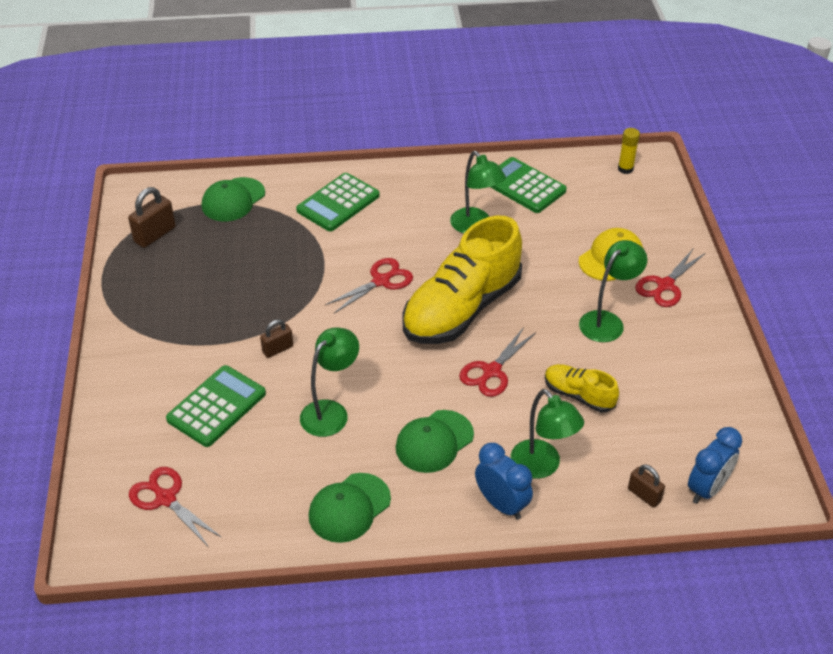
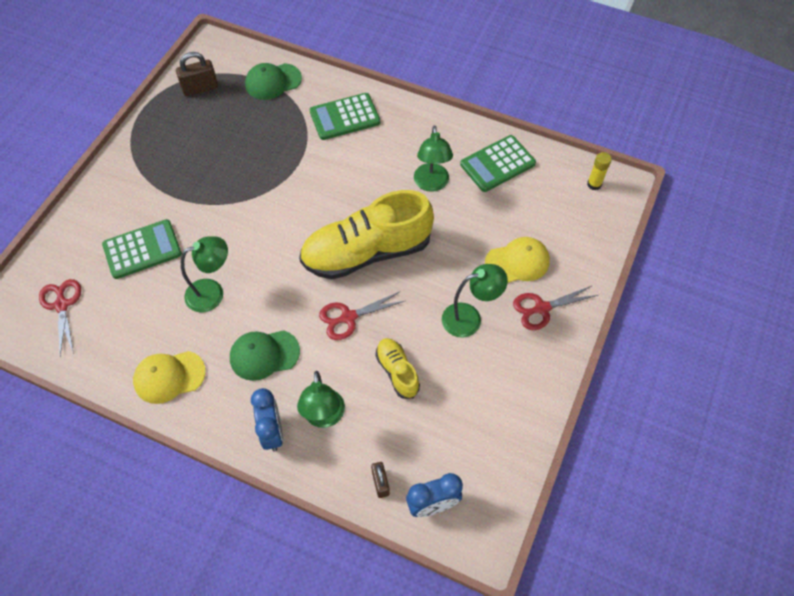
camera: 30 degrees right, 15 degrees up
brown padlock [260,319,293,358] -> none
green cap [309,473,391,543] -> yellow cap [133,351,206,404]
red scissors [325,258,413,313] -> none
green calculator [491,157,567,213] -> green calculator turned 105 degrees counterclockwise [460,135,536,192]

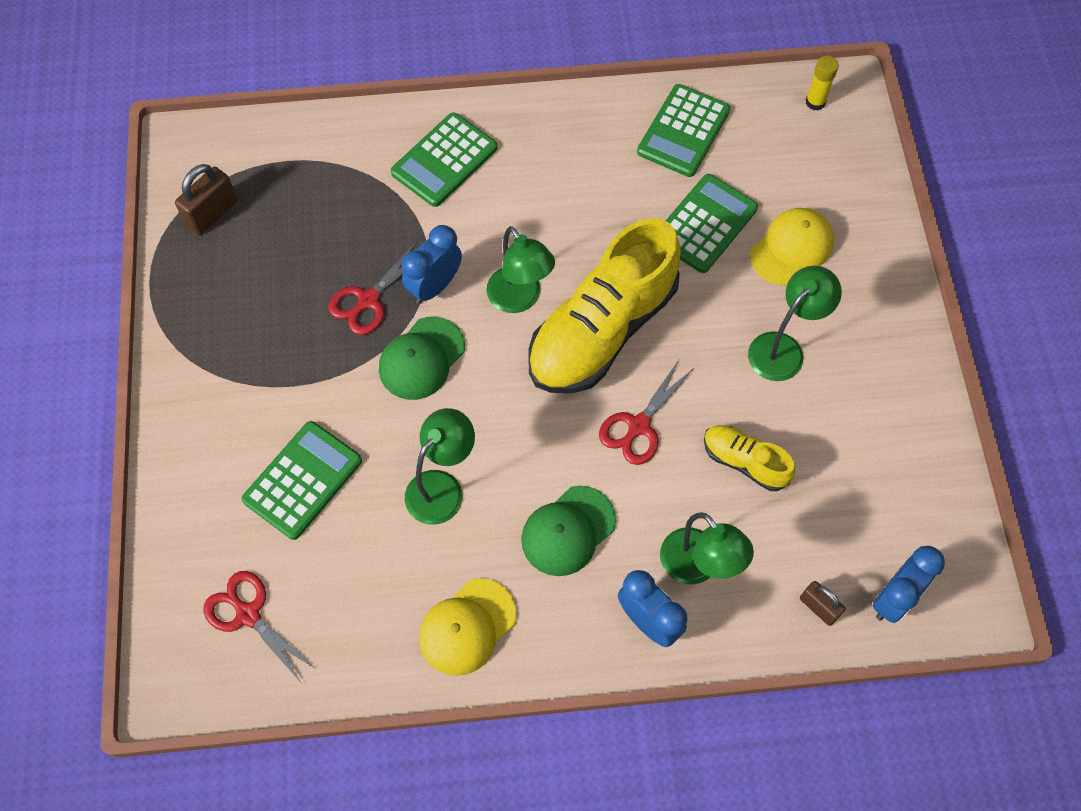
camera: 30 degrees left, 5 degrees up
green cap [245,63,302,100] -> green cap moved to [379,317,465,400]
green lamp [414,125,453,192] -> green lamp moved to [486,226,555,313]
red scissors [513,285,598,330] -> red scissors moved to [329,241,417,335]
none -> blue clock [402,225,462,304]
none -> green calculator [666,174,758,273]

